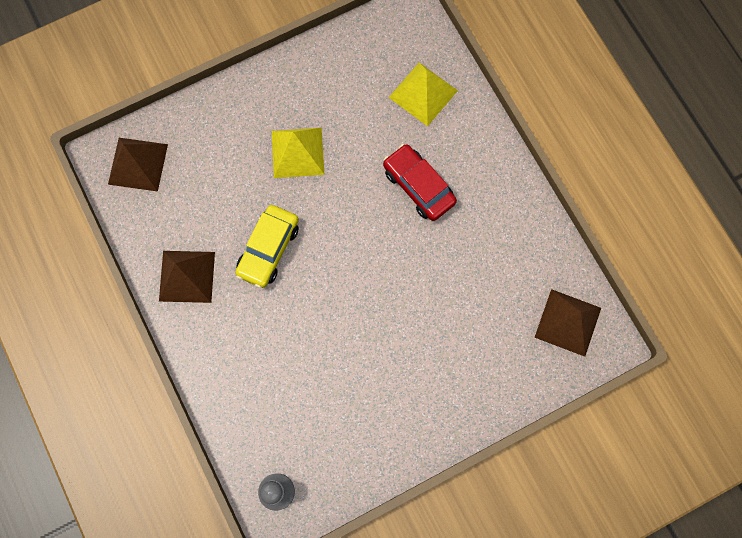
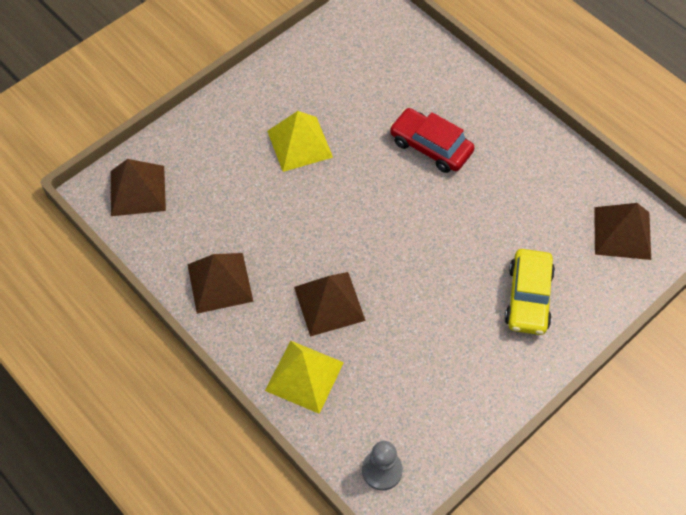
camera: 15 degrees left, 15 degrees down
yellow car [235,205,299,288] -> yellow car moved to [505,249,555,335]
yellow pyramid [388,63,458,126] -> yellow pyramid moved to [265,341,344,414]
none -> brown pyramid [294,272,366,337]

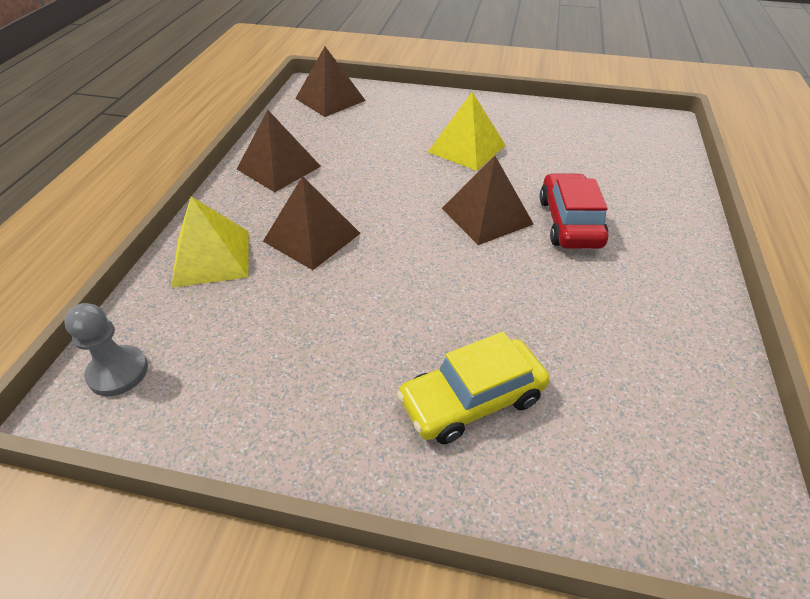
camera: 55 degrees right, 15 degrees down
brown pyramid [594,203,651,260] -> brown pyramid moved to [442,156,533,245]

